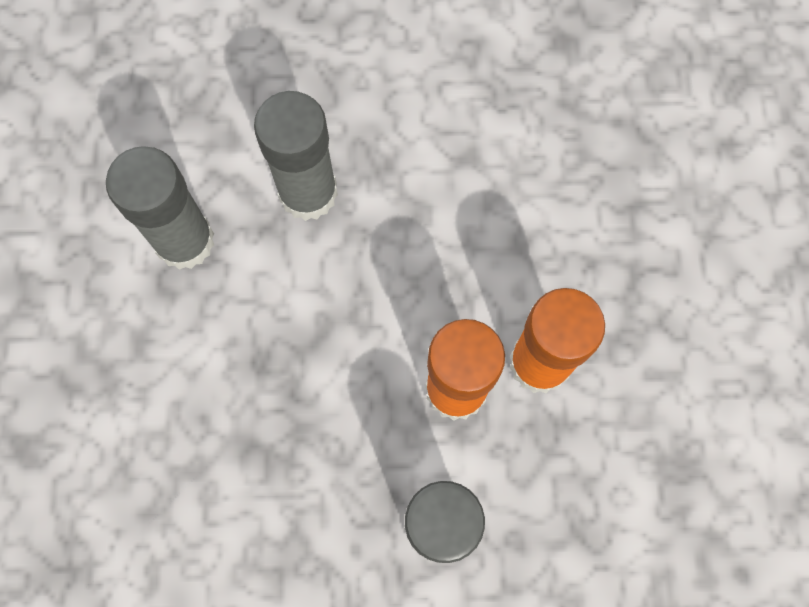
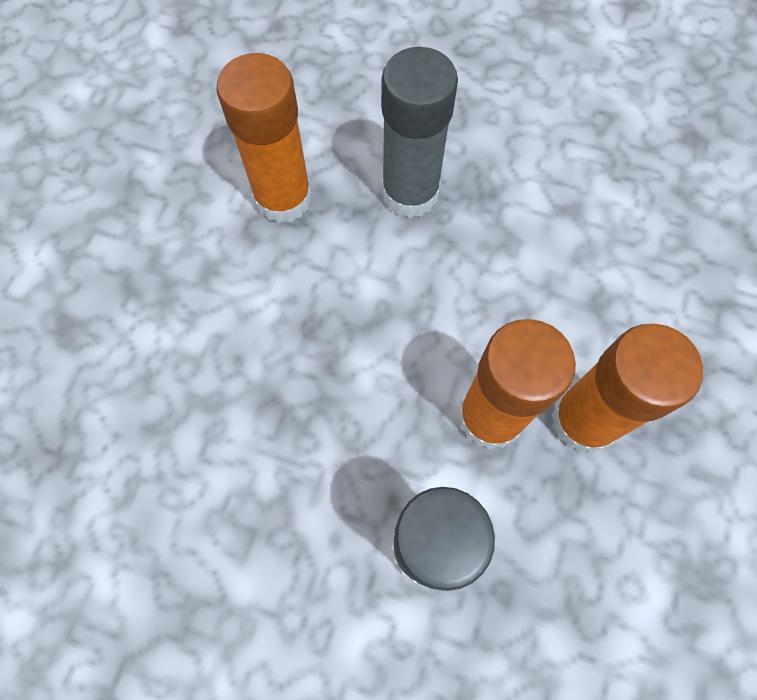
camera: 20 degrees right, 5 degrees down
grey glue stick [106,146,214,270] -> orange glue stick [216,53,312,224]

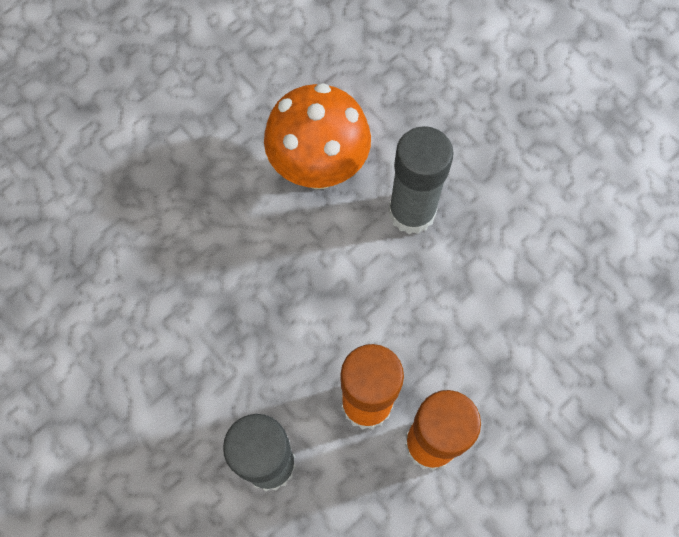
camera: 30 degrees right, 0 degrees up
orange glue stick [216,53,312,224] -> orange mushroom [264,83,371,189]

